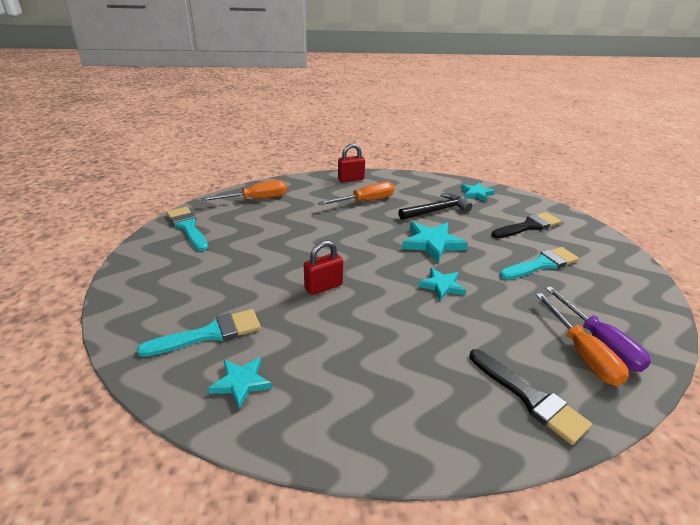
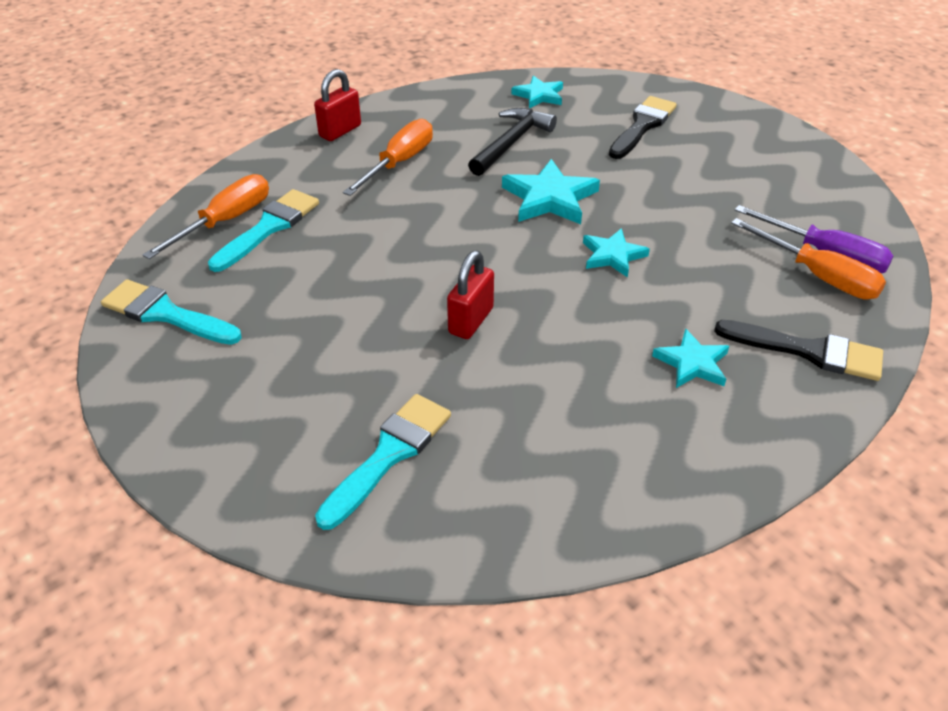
camera: 30 degrees left, 10 degrees up
turquoise star [208,357,272,409] -> turquoise star moved to [652,328,729,388]
turquoise brush [499,247,579,280] -> turquoise brush moved to [208,189,319,272]

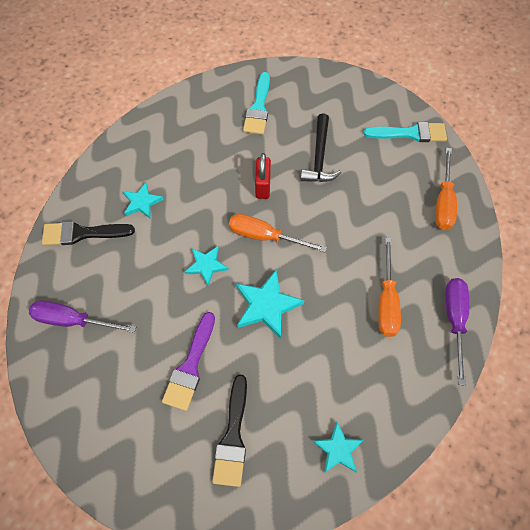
camera: 155 degrees right, 20 degrees up
turquoise brush [208,189,319,272] -> none
red padlock [314,69,361,141] -> purple screwdriver [445,278,469,386]
black hammer [468,108,557,176] -> black hammer moved to [300,113,342,182]
orange screwdriver [731,218,886,299] -> orange screwdriver moved to [229,214,327,253]
none -> purple brush [162,312,215,411]

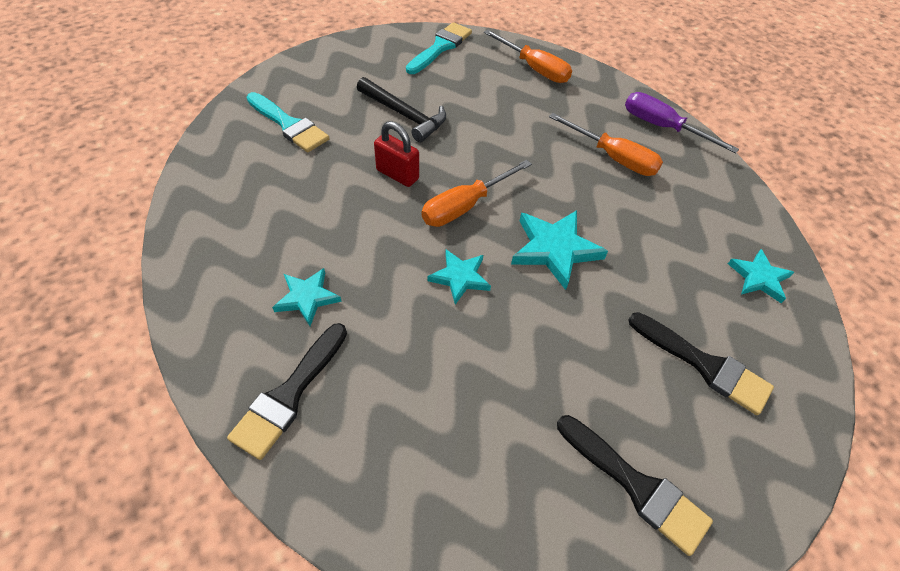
camera: 60 degrees left, 10 degrees down
purple screwdriver [29,300,136,333] -> none
purple brush [162,312,215,411] -> none
none -> black brush [557,415,713,556]

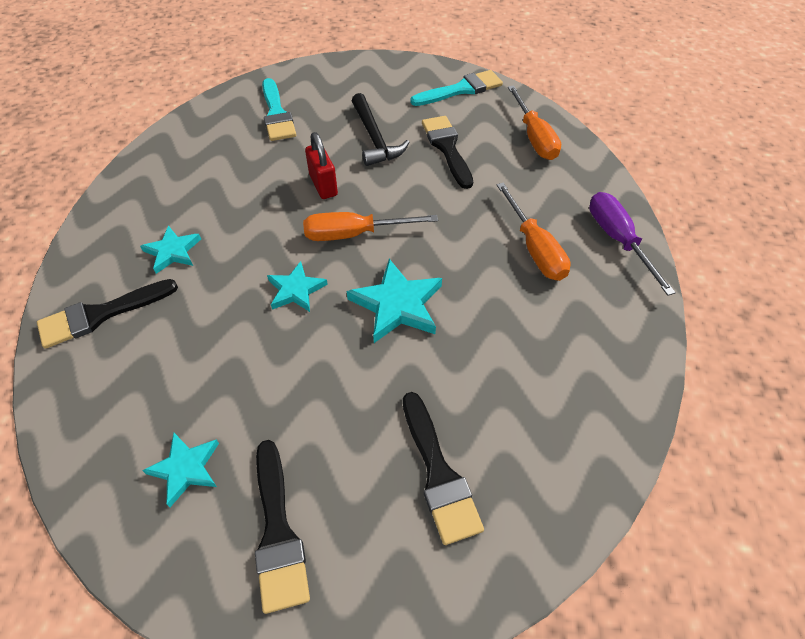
camera: 35 degrees right, 0 degrees up
turquoise star [728,249,794,303] -> turquoise star moved to [142,433,219,507]
none -> black brush [422,116,473,189]

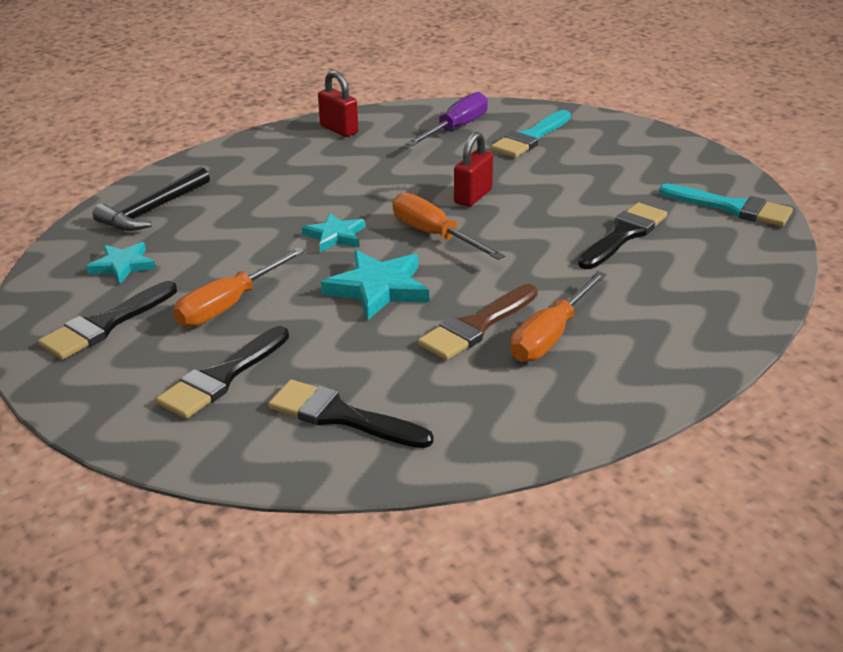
camera: 55 degrees right, 20 degrees down
black brush [37,279,178,349] -> black brush moved to [268,380,434,448]
turquoise star [140,225,201,274] -> none
black hammer [352,93,410,166] -> black hammer moved to [93,167,210,231]
orange screwdriver [508,86,561,160] -> orange screwdriver moved to [173,247,305,327]
purple screwdriver [589,192,676,296] -> purple screwdriver moved to [406,92,488,146]
none -> red padlock [318,70,358,137]
none -> brown brush [418,284,538,360]

